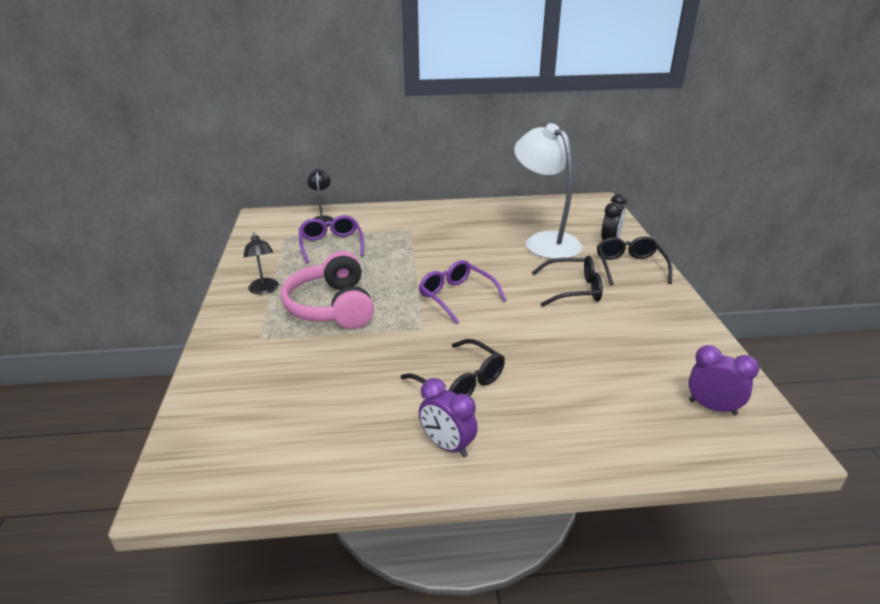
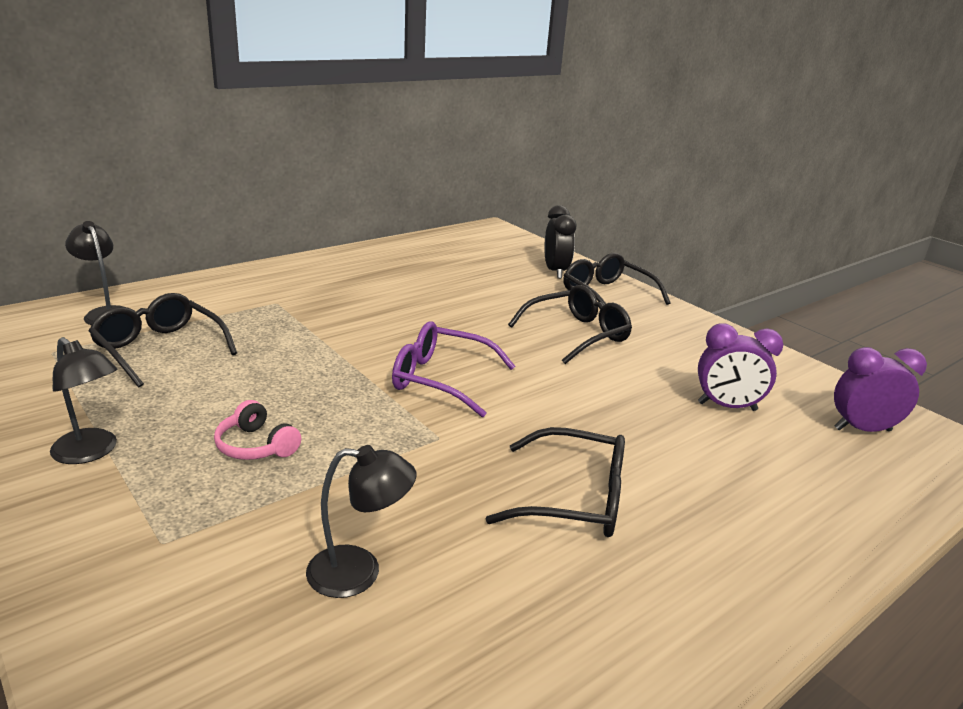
camera: 35 degrees left, 5 degrees down
pink headphones [281,251,374,329] -> pink headphones [214,400,301,460], size x0.44
purple glasses [299,215,364,264] -> black glasses [89,293,237,387]
purple clock [419,378,478,458] -> purple clock moved to [698,323,783,411]
white lamp [514,123,582,259] -> none
none -> black lamp [306,445,417,598]

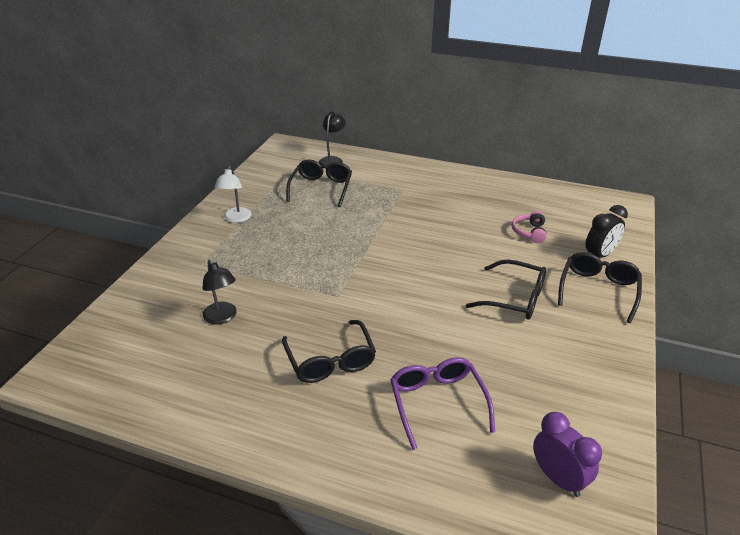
camera: 60 degrees right, 10 degrees up
black lamp [50,337,117,464] -> white lamp [214,166,252,223]
pink headphones [214,400,301,460] -> pink headphones moved to [512,211,547,243]
purple glasses [392,322,516,417] -> purple glasses moved to [390,357,495,450]
purple clock [698,323,783,411] -> none

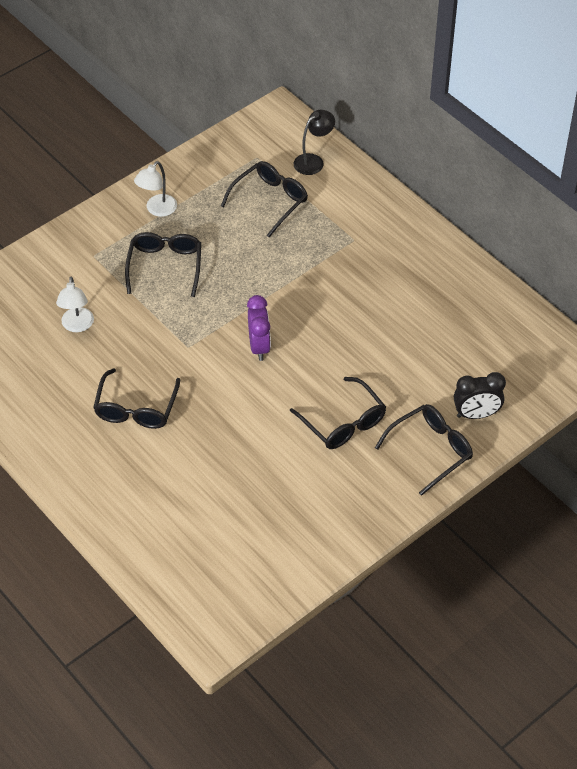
camera: 30 degrees right, 15 degrees up
black lamp [202,259,237,325] -> white lamp [56,277,94,332]
purple glasses [390,357,495,450] -> none
pink headphones [512,211,547,243] -> none
purple clock [533,412,602,497] -> purple clock moved to [247,295,271,361]
none -> black glasses [125,232,201,297]

